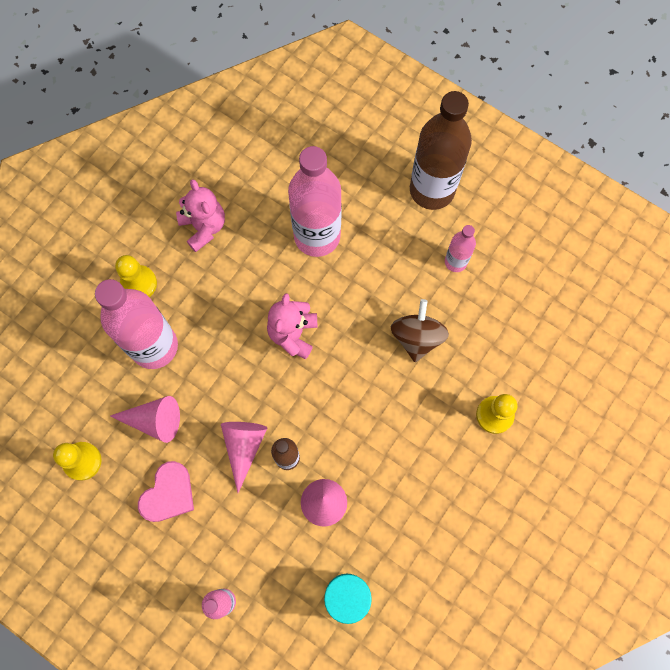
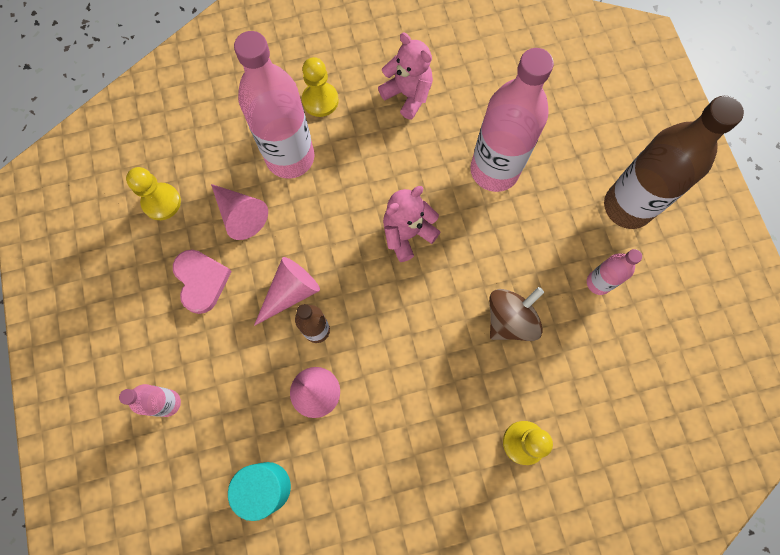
camera: 40 degrees right, 0 degrees up
pink heart [138,461,194,522] -> pink heart turned 90 degrees counterclockwise [173,250,232,314]
pink teddy bear [176,180,225,252] -> pink teddy bear turned 60 degrees counterclockwise [378,33,433,119]

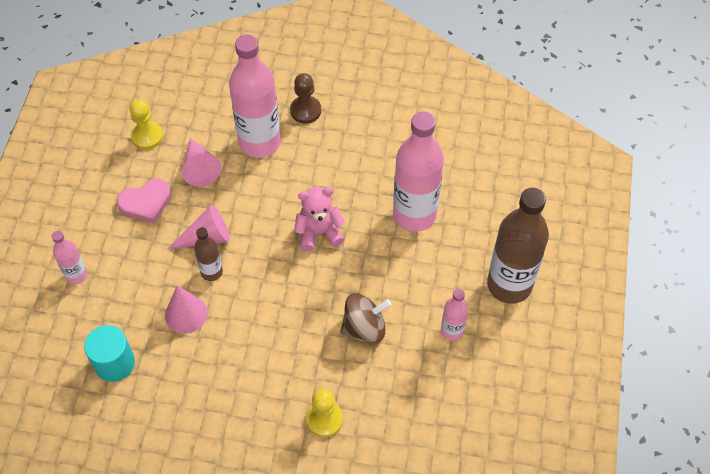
camera: 25 degrees right, 15 degrees down
pink heart [173,250,232,314] -> pink heart turned 60 degrees clockwise [117,179,171,223]
yellow pawn [302,57,339,117] -> brown pawn [290,73,321,124]
pink teddy bear [378,33,433,119] -> none

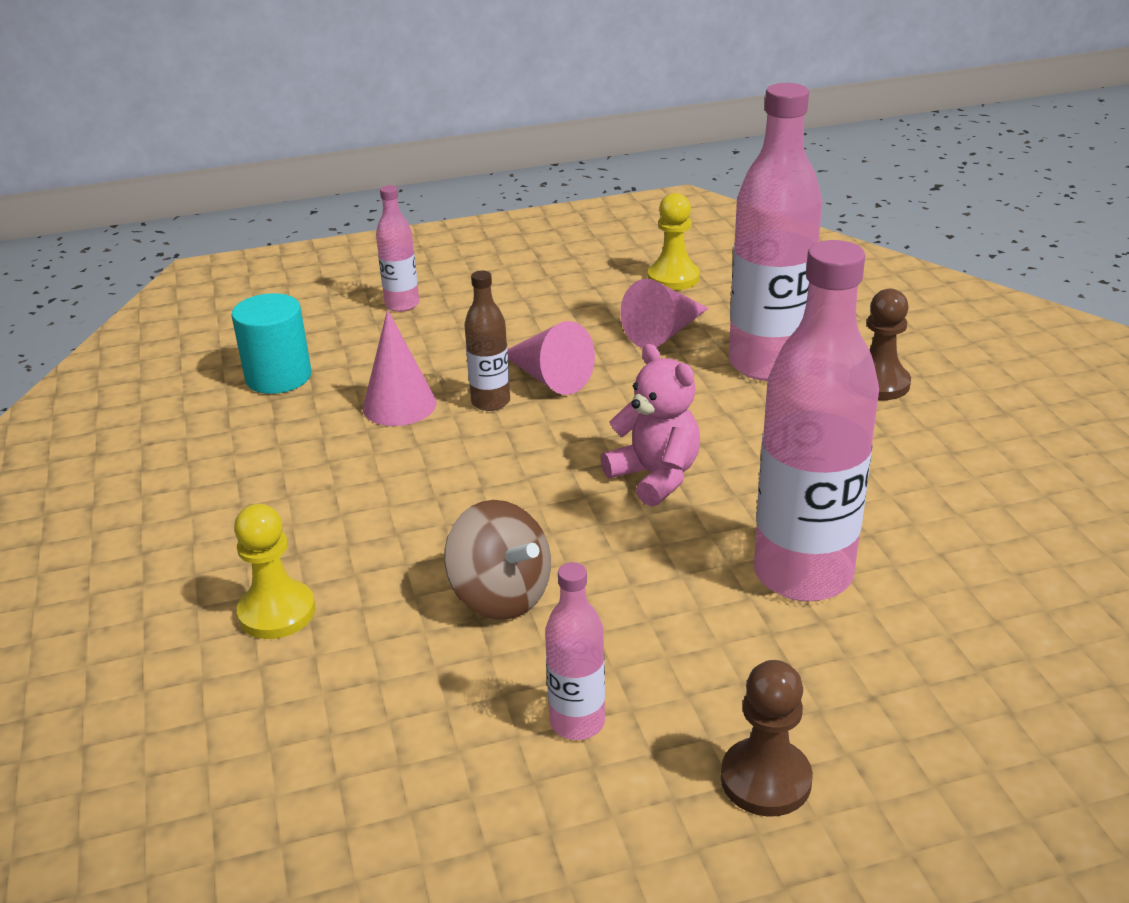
camera: 65 degrees right, 25 degrees down
pink heart [117,179,171,223] -> none
brown bottle [487,188,549,304] -> brown pawn [721,660,813,817]

